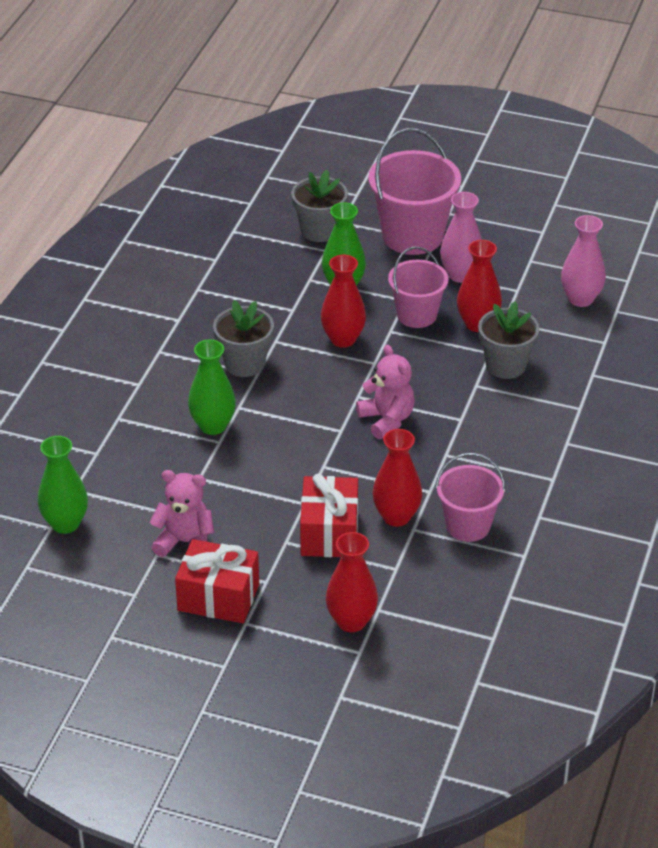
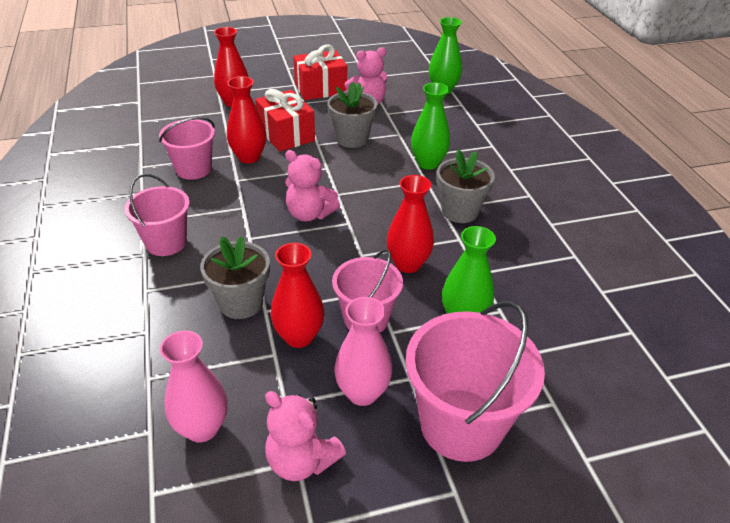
camera: 145 degrees right, 0 degrees up
grey flower pot [291,170,348,242] -> grey flower pot moved to [327,81,377,148]
none -> pink bucket [124,174,190,256]
none -> pink teddy bear [265,391,346,481]

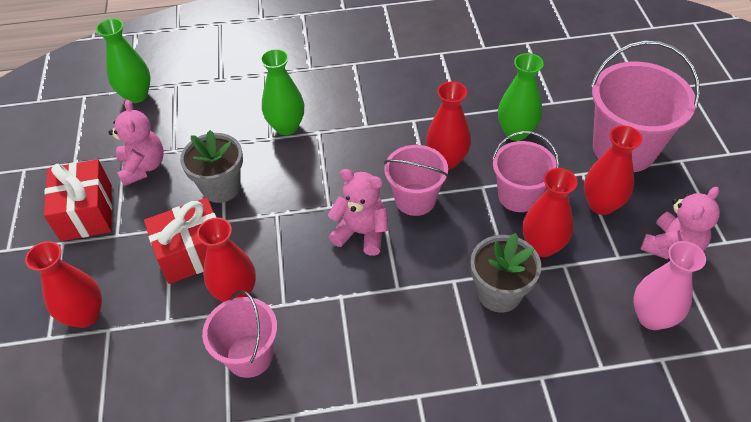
camera: 80 degrees left, 10 degrees up
pink bucket [124,174,190,256] -> pink bucket moved to [384,145,449,216]
pink teddy bear [285,150,340,222] -> pink teddy bear turned 105 degrees counterclockwise [328,169,388,256]
pink vase [334,297,392,406] -> red vase [584,125,642,215]
grey flower pot [437,149,495,223] -> none

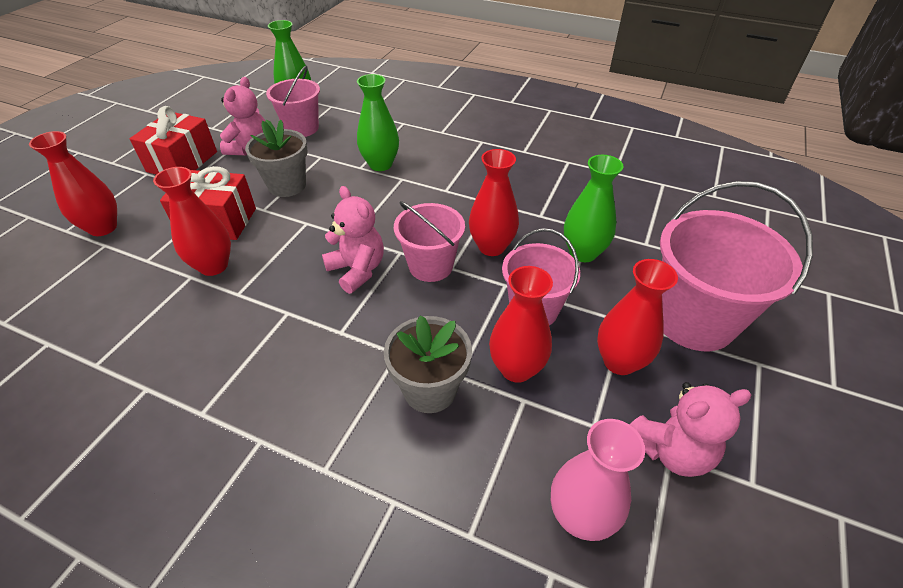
camera: 30 degrees right, 5 degrees down
pink bucket [202,290,277,378] -> pink bucket moved to [266,66,320,137]

